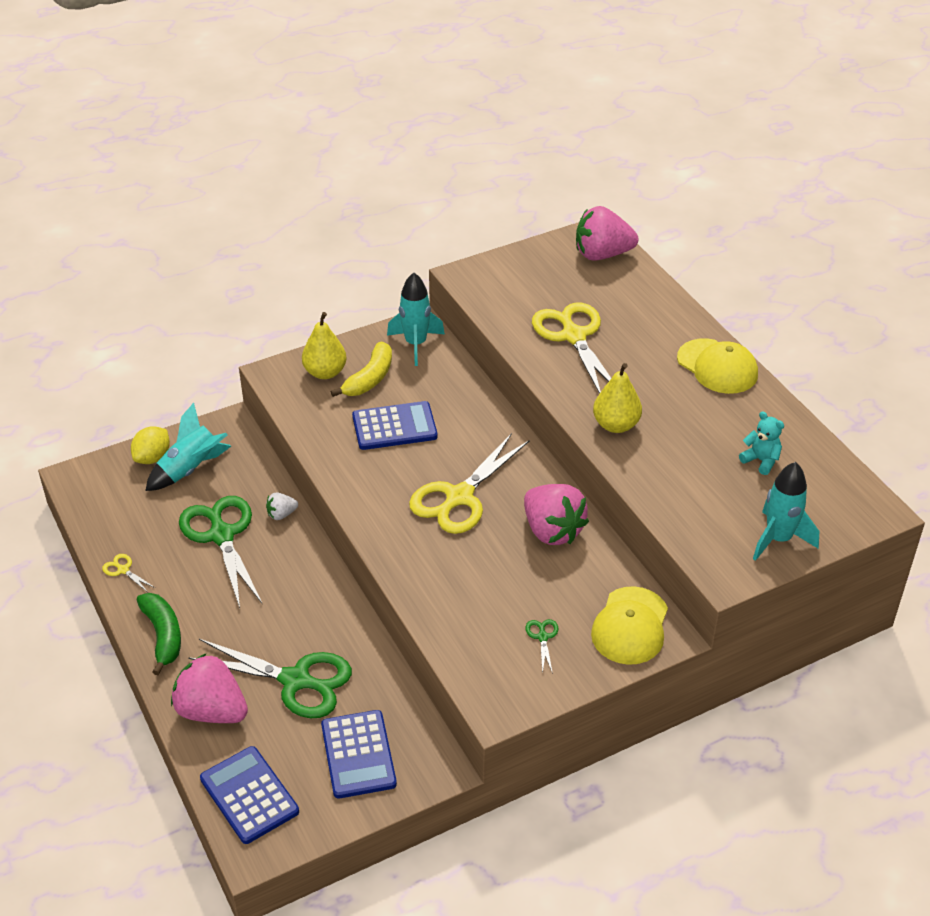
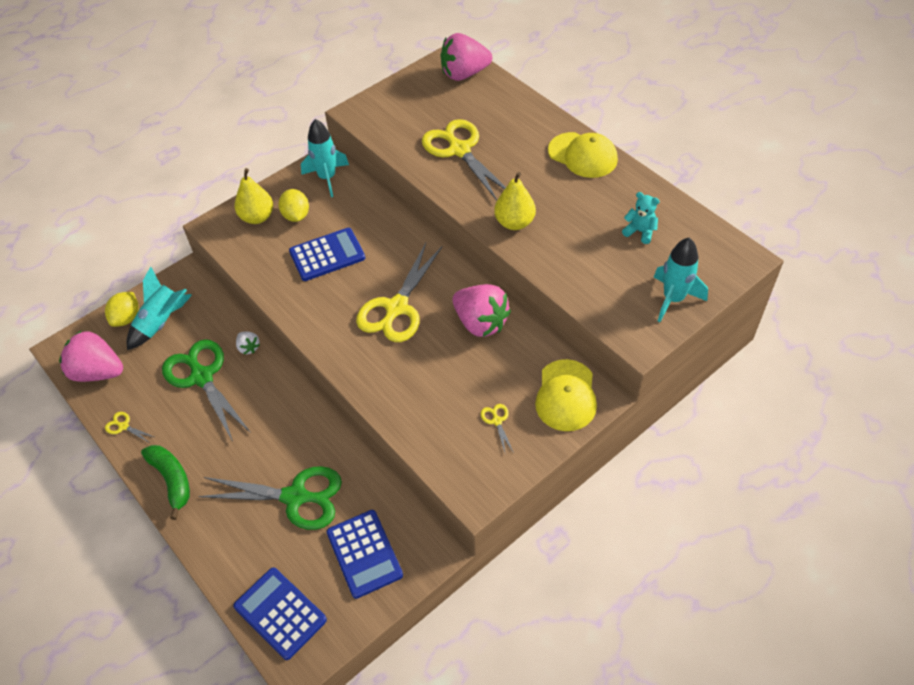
camera: 10 degrees left, 10 degrees up
pink strawberry [171,653,248,723] -> pink strawberry moved to [59,331,123,382]
white strawberry [266,493,298,520] -> white strawberry turned 90 degrees counterclockwise [236,331,260,354]
yellow banana [330,342,392,397] -> yellow lemon [278,189,309,222]
green scissors [525,619,559,674] -> yellow scissors [481,404,514,453]

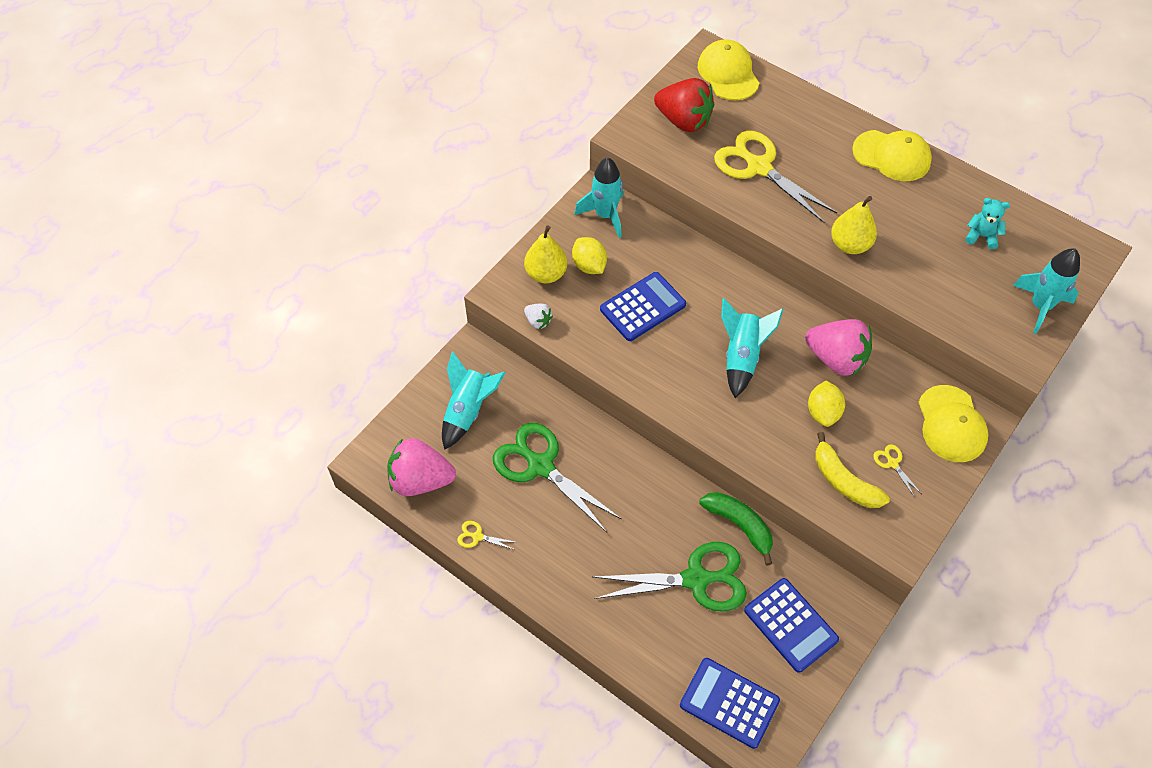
camera: 15 degrees left, 5 degrees up
yellow lemon [105,292,139,327] -> yellow lemon moved to [808,381,845,427]
green banana [141,445,190,520] -> green banana moved to [700,492,773,565]
white strawberry [236,331,260,354] -> white strawberry moved to [524,304,553,329]
yellow scissors [356,243,443,342] -> turquoise rocket [721,298,783,398]
pink strawberry [440,33,492,81] -> yellow cap [698,39,759,100]
none -> red strawberry [654,78,714,132]
none -> yellow banana [815,432,890,508]

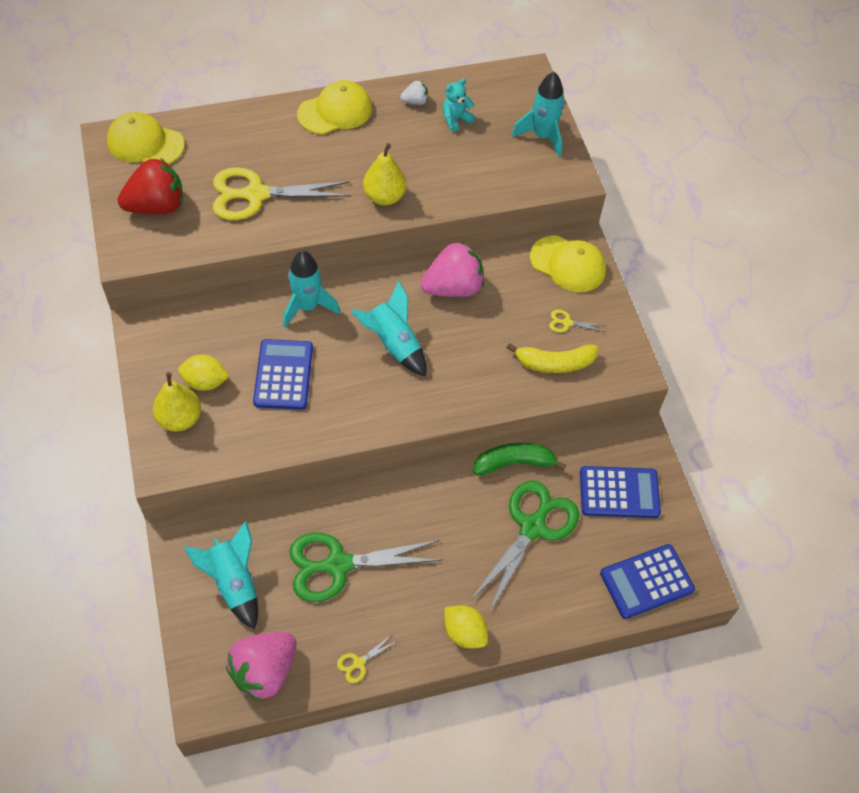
camera: 55 degrees left, 0 degrees up
white strawberry [524,304,553,329] -> white strawberry moved to [400,81,428,105]
turquoise rocket [574,157,623,238] -> turquoise rocket moved to [283,251,340,328]
yellow lemon [808,381,845,427] -> yellow lemon moved to [444,605,488,648]

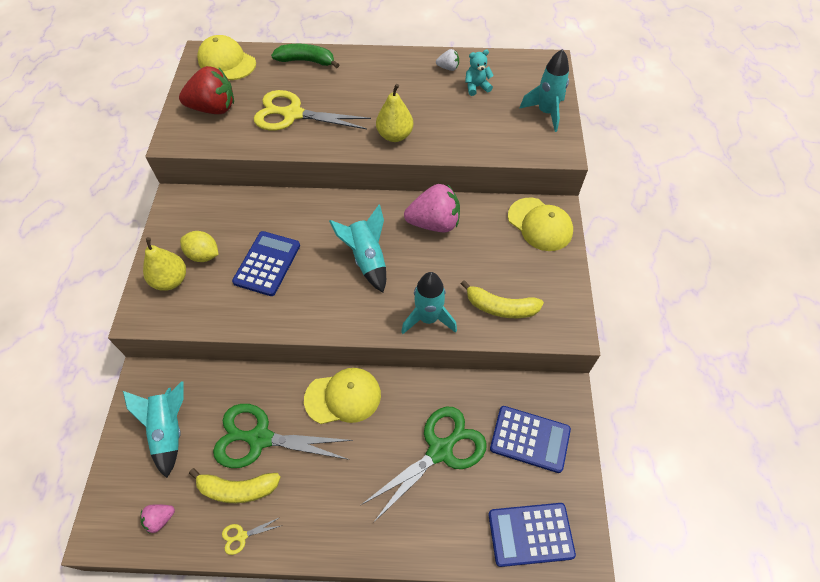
camera: 20 degrees right, 0 degrees up
pink strawberry [226,632,296,702] -> pink strawberry [141,504,175,533], size x0.47
turquoise rocket [283,251,340,328] -> turquoise rocket moved to [401,272,457,334]
yellow cap [297,80,372,135] -> yellow cap moved to [304,368,381,424]
yellow lemon [444,605,488,648] -> none
green banana [473,443,566,475] -> green banana moved to [271,44,339,68]
yellow scissors [549,310,606,332] -> none
none -> yellow banana [189,468,281,503]

